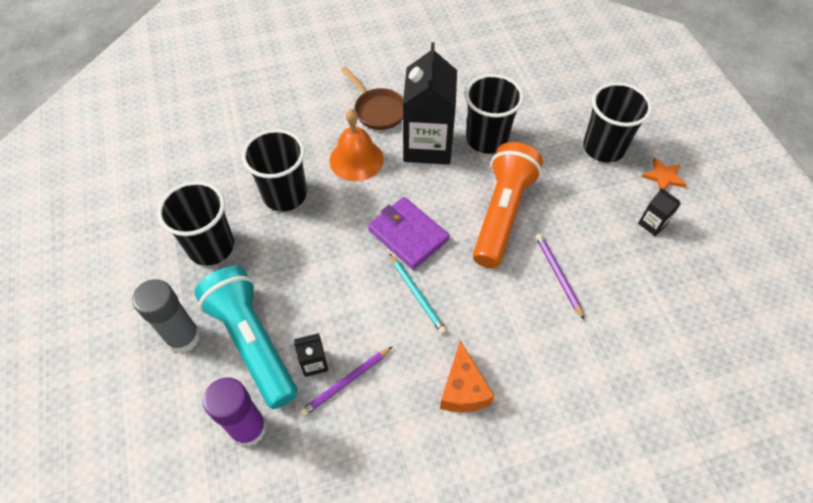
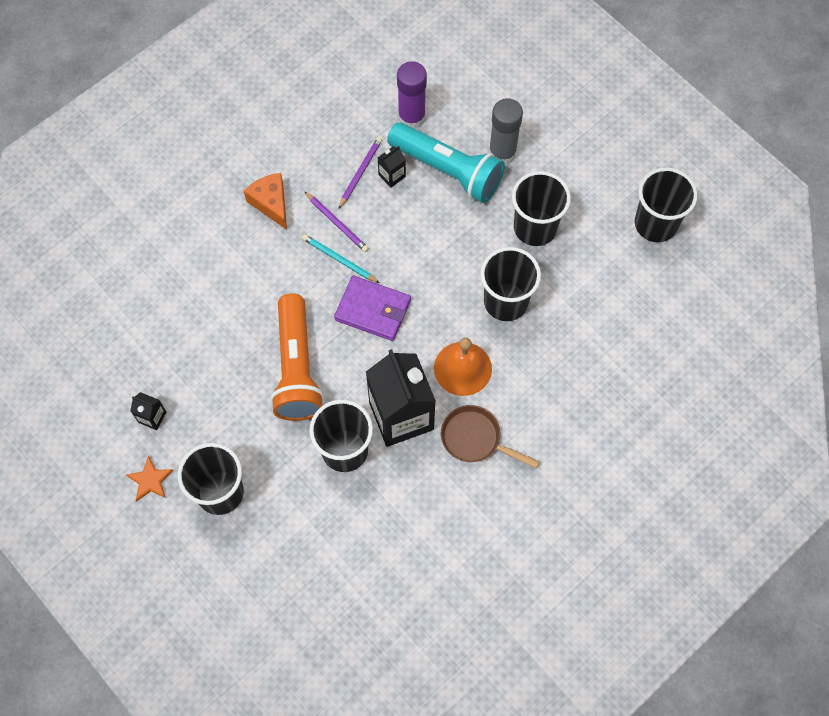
camera: 155 degrees right, 10 degrees up
purple pencil [536,234,584,319] -> purple pencil moved to [304,191,369,252]
none -> black cup [635,167,698,242]

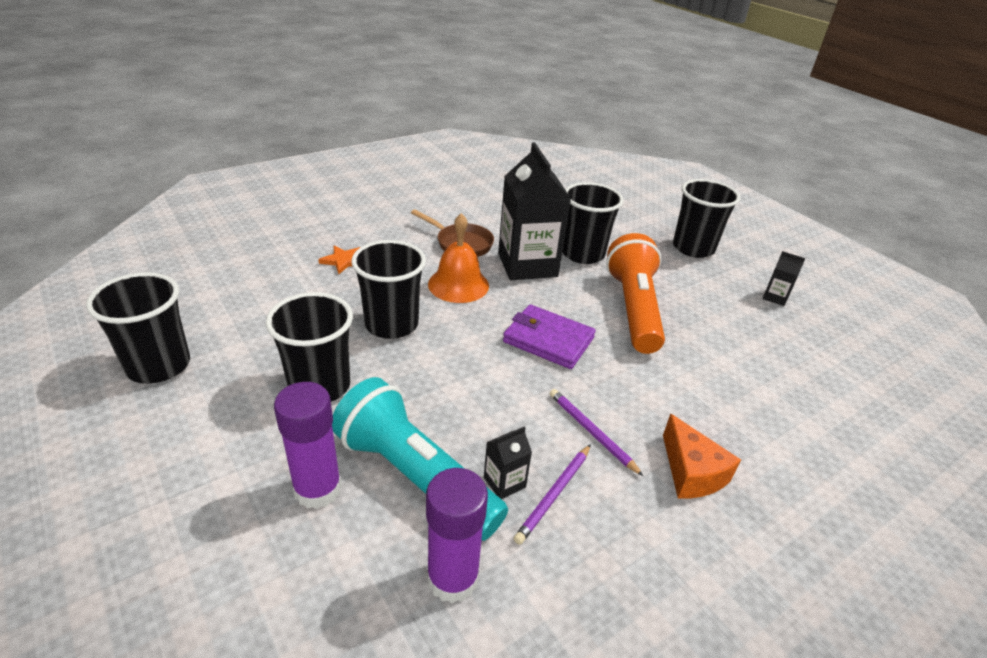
camera: 175 degrees left, 30 degrees down
orange star [126,456,173,501] -> orange star moved to [318,246,361,274]
turquoise pencil [302,234,379,283] -> none
grey glue stick [489,98,523,164] -> purple glue stick [274,382,342,509]

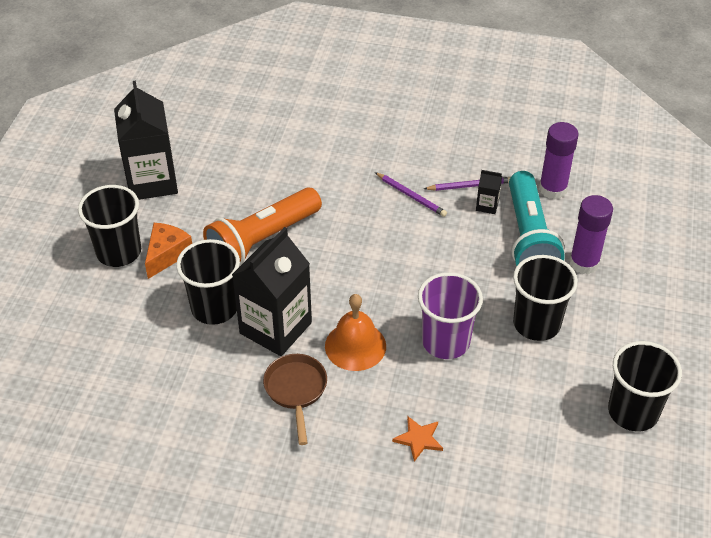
camera: 130 degrees left, 10 degrees up
black cup [351,240,426,339] -> purple cup [418,272,483,359]
purple wallet [503,305,596,369] -> none
purple pencil [550,389,644,477] -> purple pencil turned 60 degrees counterclockwise [375,172,447,217]
orange cheese [663,414,741,498] -> orange cheese moved to [145,223,192,279]
black carton [763,251,805,306] -> black carton [114,80,178,200], size x2.40

